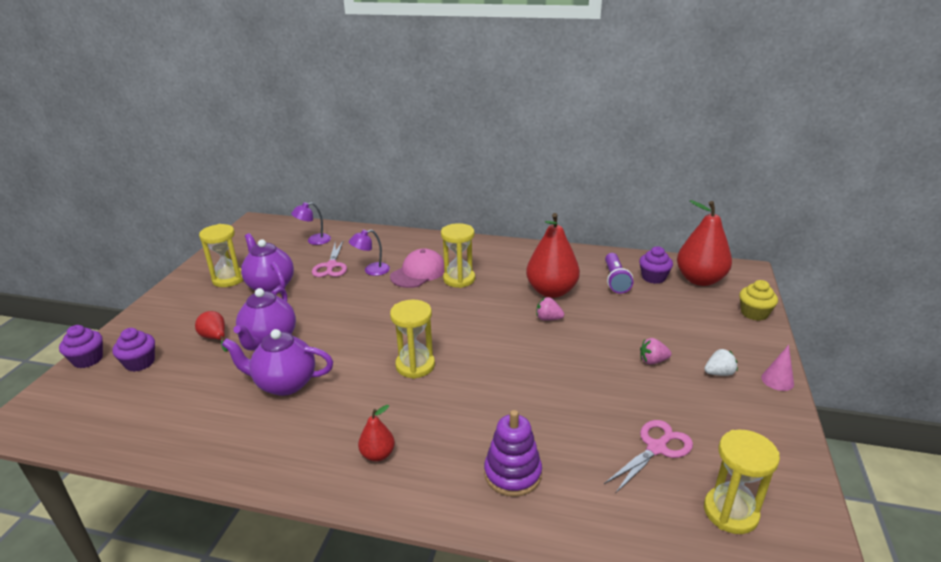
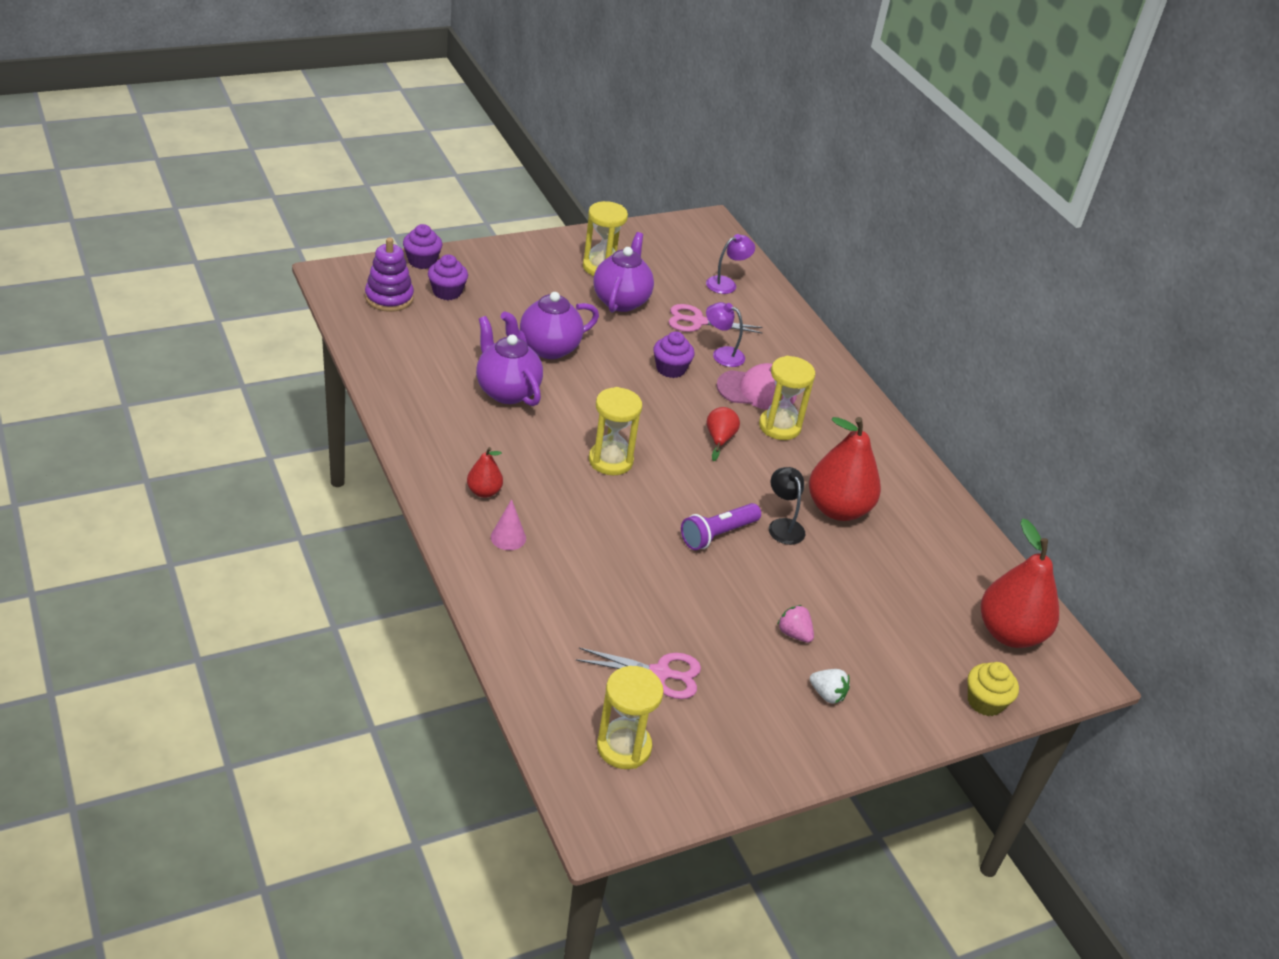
camera: 45 degrees right, 10 degrees up
red pear [195,311,227,352] -> red pear moved to [707,407,740,461]
purple lamp [291,202,331,245] -> purple lamp turned 120 degrees clockwise [706,234,755,294]
pink scissors [312,241,347,277] -> pink scissors turned 45 degrees clockwise [669,304,763,333]
purple stacking toy [484,410,542,497] -> purple stacking toy moved to [365,238,414,312]
pink strawberry [536,297,564,321] -> black lamp [769,467,805,545]
purple flashlight [605,253,633,294] -> purple flashlight moved to [681,503,761,550]
purple cupcake [639,246,673,284] -> purple cupcake moved to [653,331,695,378]
pink cone [761,345,794,391] -> pink cone moved to [491,499,526,550]

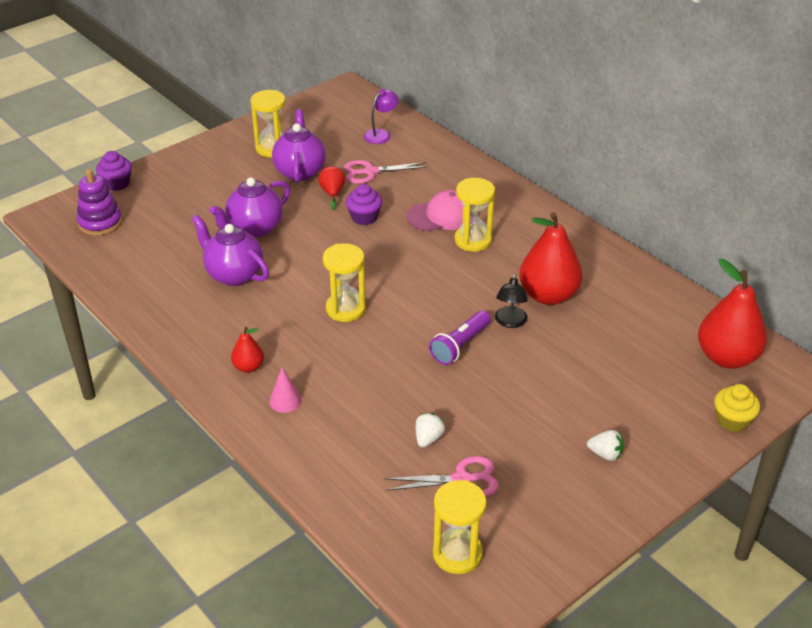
camera: 10 degrees left, 0 degrees up
purple cupcake [428,255,468,300] -> none
purple lamp [706,302,745,367] -> none
red pear [707,407,740,461] -> red pear moved to [318,166,345,210]
black lamp [769,467,805,545] -> black lamp turned 135 degrees counterclockwise [495,273,528,328]
pink strawberry [777,605,814,643] -> none
none -> white strawberry [415,413,445,448]

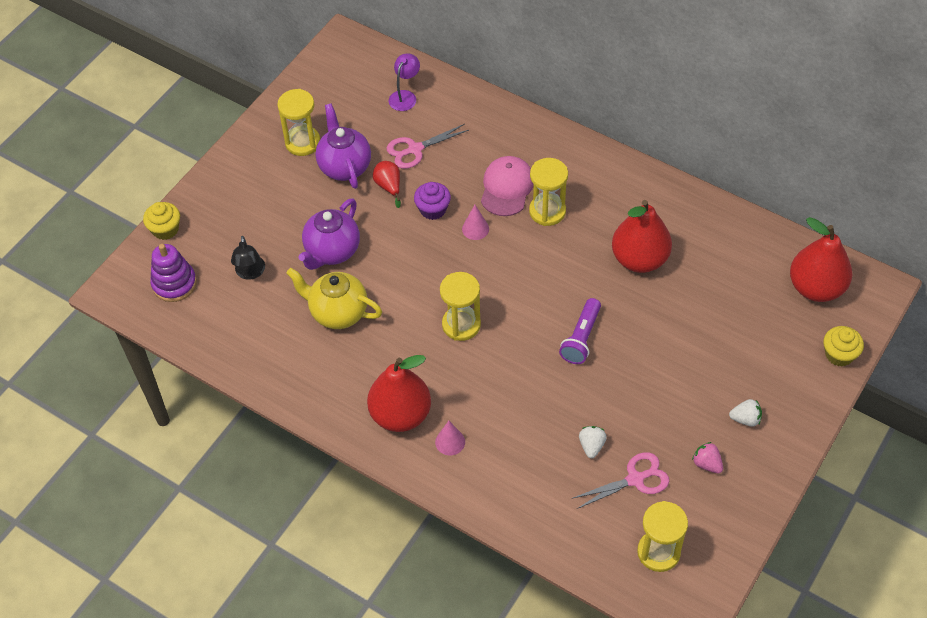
camera: 15 degrees left, 15 degrees up
purple cupcake [96,151,132,191] -> yellow cupcake [143,202,180,240]
purple teapot [192,214,269,286] -> yellow teapot [286,268,382,329]
red pear [231,327,264,373] -> red pear [367,355,431,432], size x2.04
pink cap [407,189,472,231] -> pink cap turned 45 degrees counterclockwise [481,156,534,216]
black lamp [495,273,528,328] -> black lamp moved to [231,236,265,280]
none -> pink cone [462,205,489,240]
none -> pink strawberry [692,442,723,473]

